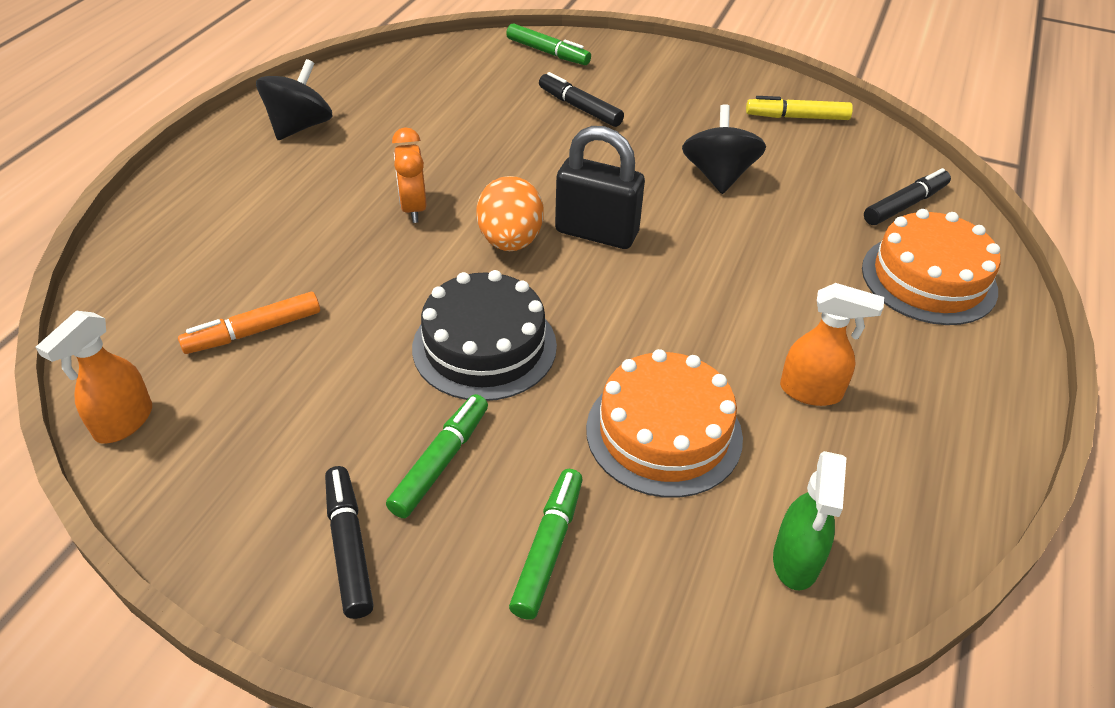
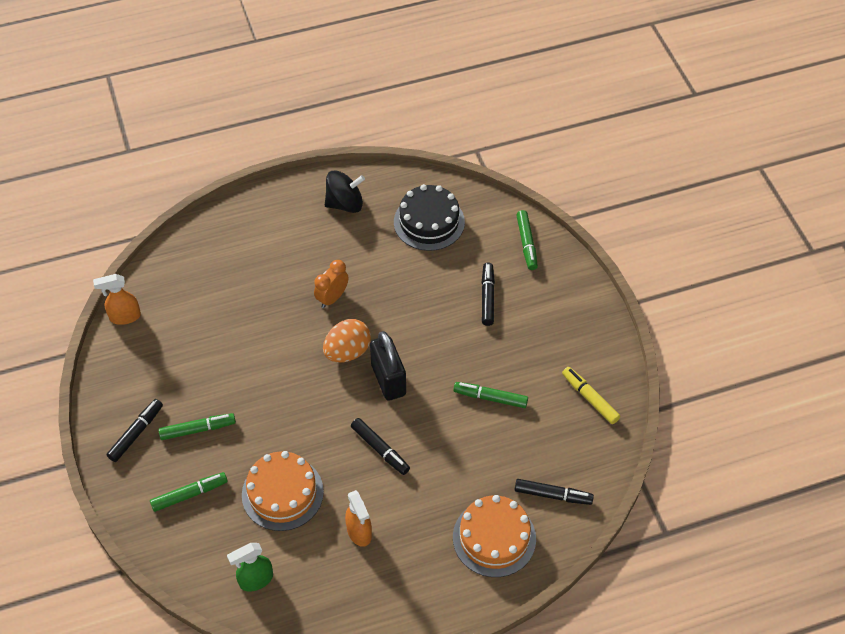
camera: 50 degrees right, 10 degrees up
orange marker [178,292,320,354] -> none
black cake [412,270,557,401] -> black cake moved to [394,184,465,251]
black spinning top [682,104,766,194] -> green marker [453,382,528,408]
none -> black marker [351,418,410,475]

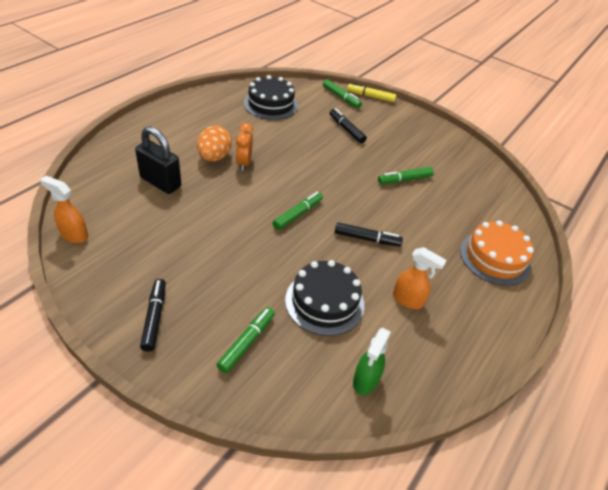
camera: 40 degrees left, 10 degrees down
orange spray bottle [93,274,141,325] -> orange spray bottle turned 75 degrees clockwise [40,176,88,243]
green marker [158,413,236,440] -> green marker moved to [273,192,323,230]
orange cake [242,451,324,531] -> black cake [285,260,364,336]
orange egg [323,319,371,362] -> orange egg moved to [197,126,232,162]
black spinning top [325,170,365,213] -> none
black padlock [370,331,406,401] -> black padlock moved to [135,126,181,194]
black marker [515,479,594,505] -> none
yellow marker [562,367,620,424] -> yellow marker moved to [347,82,397,103]

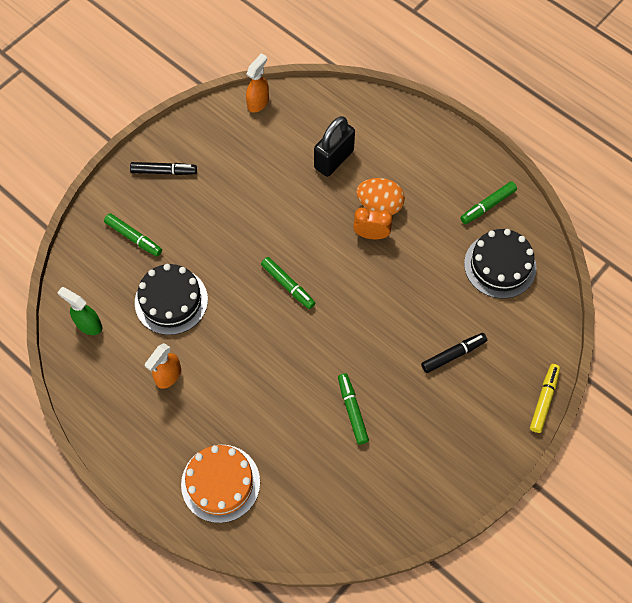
camera: 100 degrees right, 20 degrees up
green marker [323,79,362,108] -> green marker moved to [460,181,517,224]
black marker [335,222,403,247] -> none

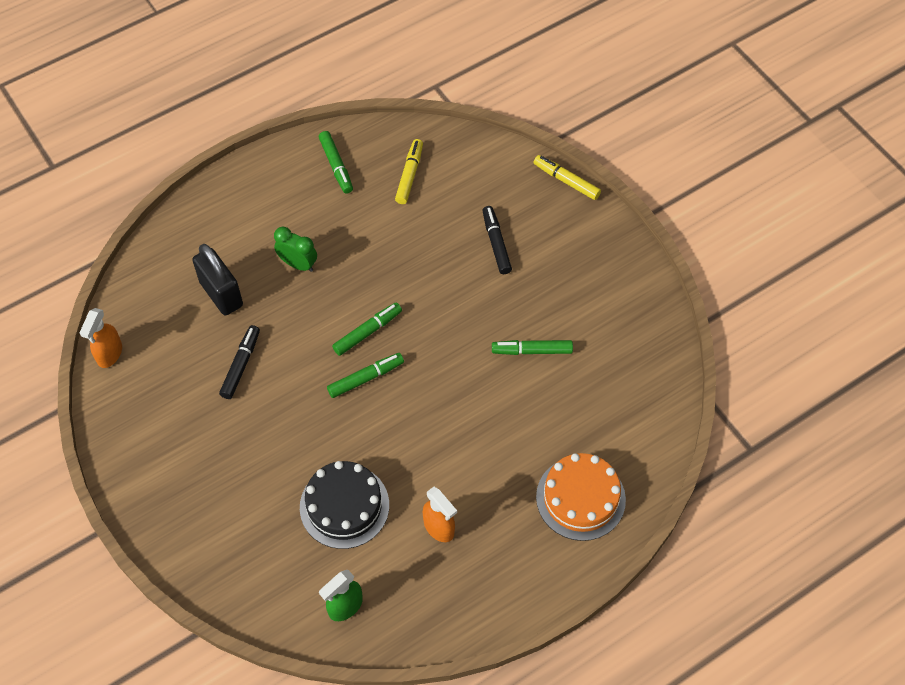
camera: 75 degrees left, 5 degrees down
green marker [104,213,162,257] -> green marker moved to [332,302,402,356]
black marker [130,162,197,175] -> black marker moved to [219,325,260,399]
orange spray bottle [246,54,269,113] -> orange spray bottle turned 120 degrees counterclockwise [79,308,122,368]
orange clock [353,207,392,239] -> none
orange egg [356,178,405,215] -> green clock [274,227,317,272]
black cake [464,229,536,299] -> yellow marker [395,139,423,204]

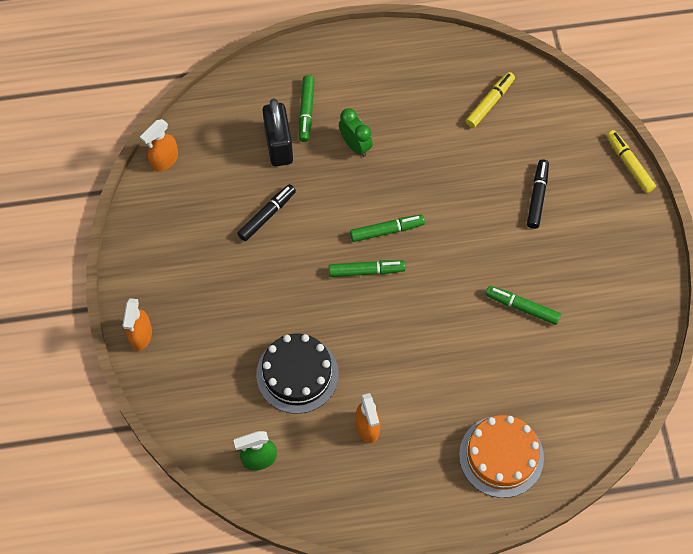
camera: 25 degrees right, 5 degrees up
green marker [319,131,353,194] -> green marker moved to [299,75,315,142]
none -> orange spray bottle [122,298,152,350]

